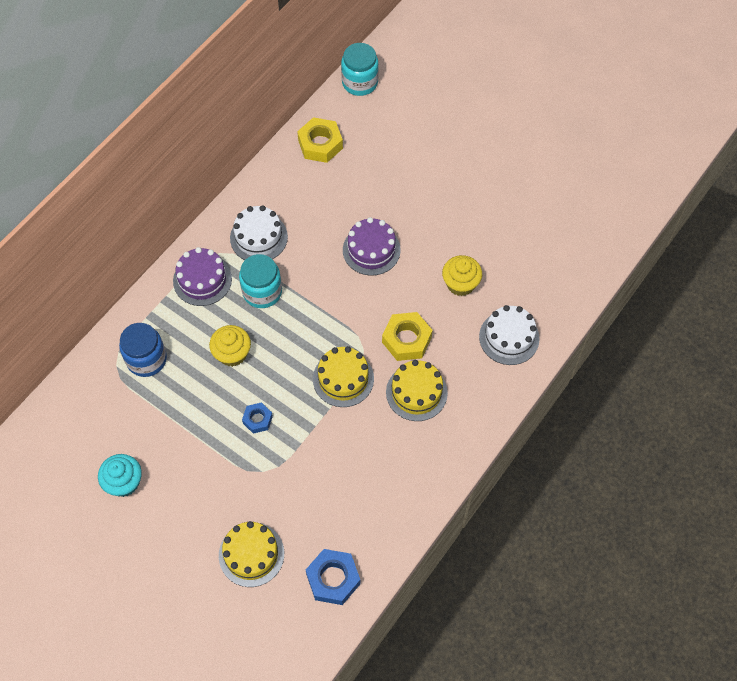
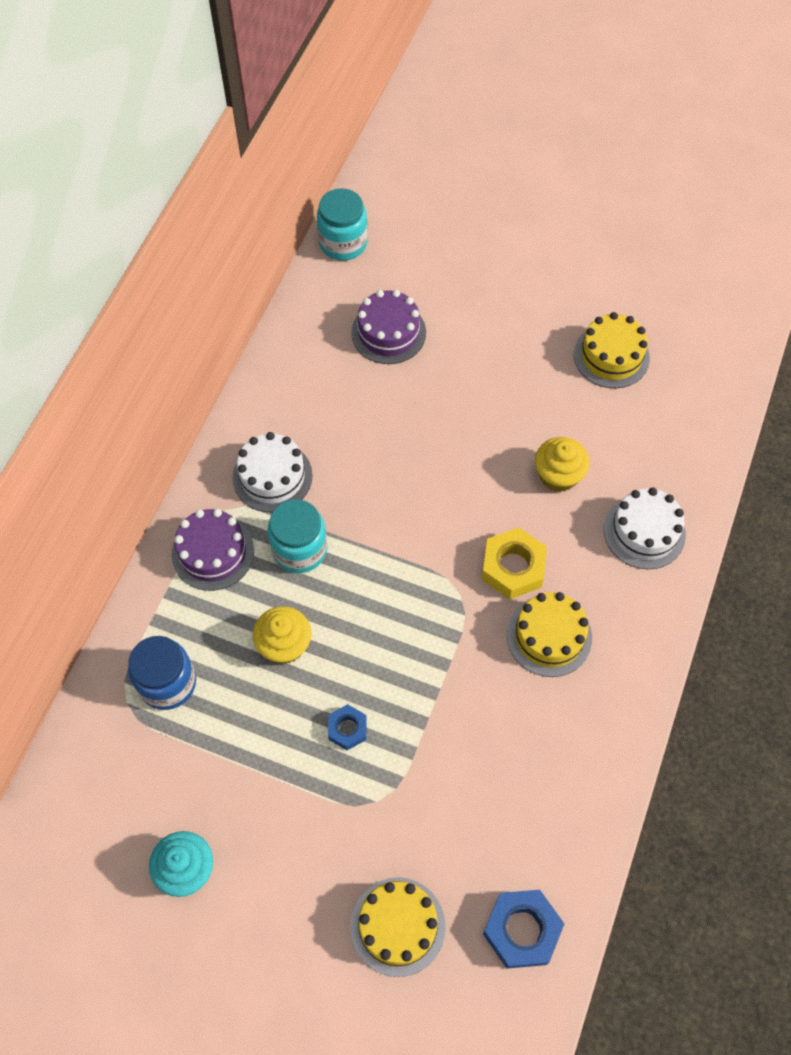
camera: 15 degrees left, 0 degrees up
yellow nut [297,117,343,163] -> none
yellow cake [313,346,374,407] -> yellow cake moved to [574,312,650,388]
purple cake [343,217,401,276] -> purple cake moved to [351,290,426,364]

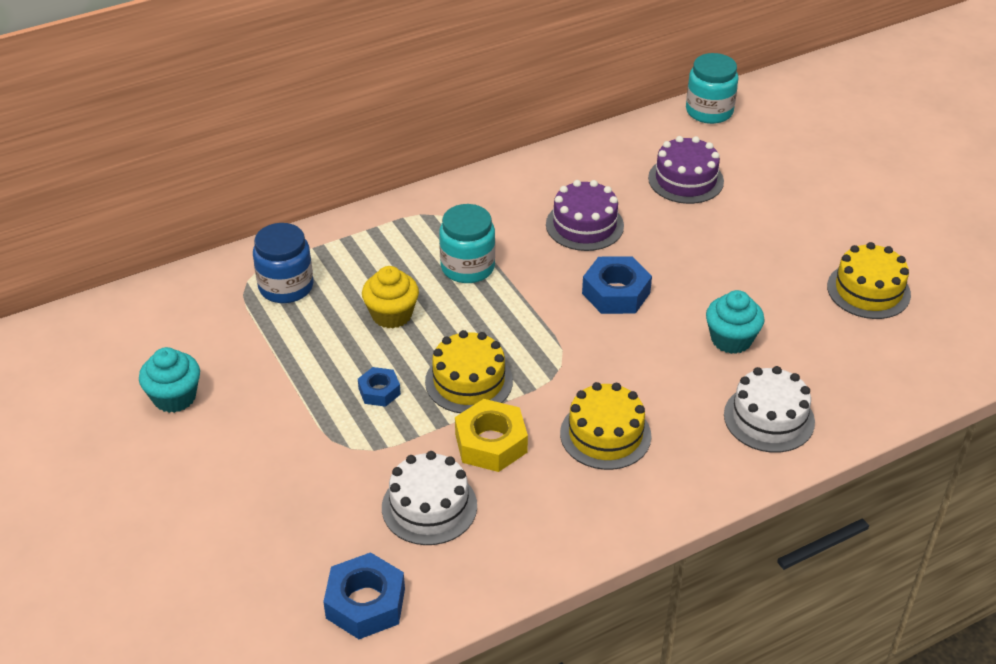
camera: 40 degrees right, 20 degrees down
purple cake [172,509,254,591] -> purple cake moved to [546,180,624,251]
white cake [233,432,312,512] -> white cake moved to [382,451,477,545]
yellow cake [351,877,446,977] -> yellow cake moved to [425,330,513,413]
yellow nut [482,527,547,600] -> yellow nut moved to [455,399,528,472]
yellow cupcake [535,437,590,492] -> turquoise cupcake [706,290,765,354]
none -> blue nut [582,256,652,314]

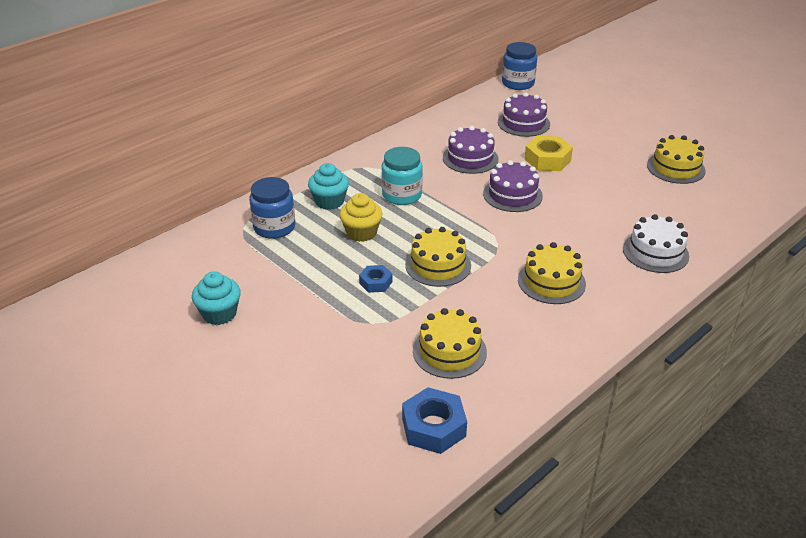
camera: 15 degrees left, 5 degrees down
white cake [382,451,477,545] -> yellow cake [413,308,487,379]
yellow nut [455,399,528,472] -> yellow nut moved to [524,136,573,171]
blue nut [582,256,652,314] -> purple cake [483,160,543,212]
turquoise jar [686,53,739,124] -> blue jar [502,42,537,90]
turquoise cupcake [706,290,765,354] -> turquoise cupcake moved to [308,163,349,210]

